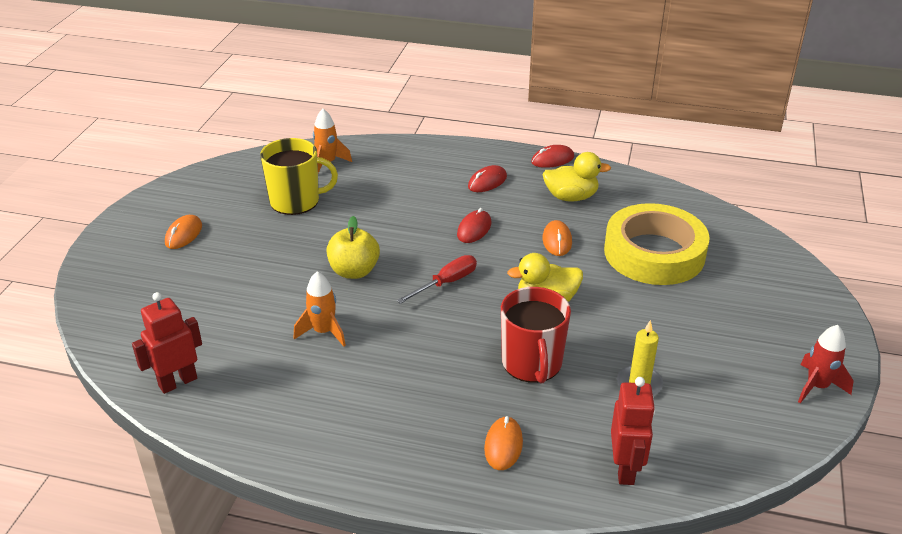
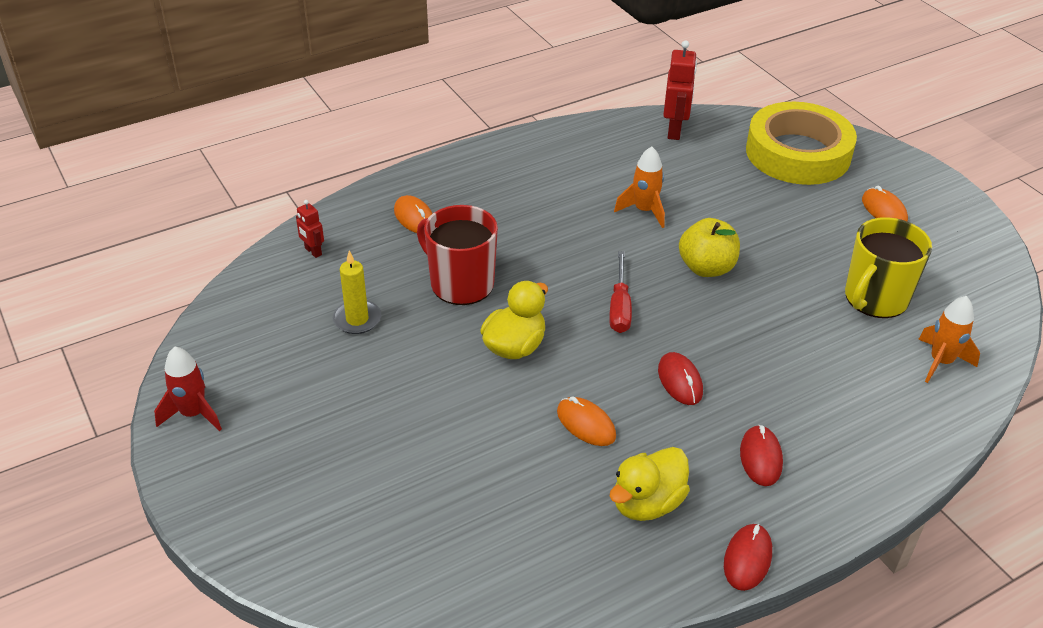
camera: 135 degrees right, 5 degrees up
yellow tape [604,203,710,285] -> yellow tape moved to [746,102,857,185]
red robot [611,377,655,485] -> red robot [296,200,324,258], size x0.56

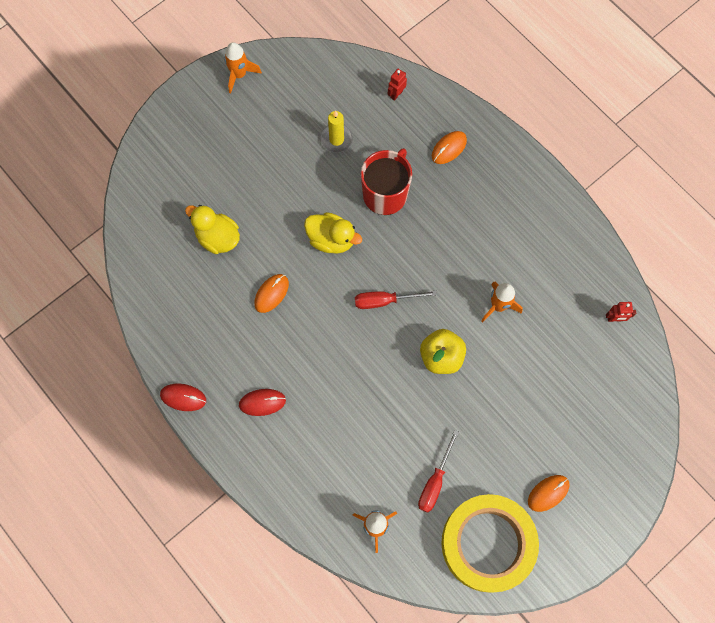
camera: 80 degrees right, 30 degrees up
red rocket [154,347,222,431] -> orange rocket [224,42,262,93]
yellow duck [609,447,690,521] -> yellow duck moved to [185,205,240,254]
red mouse [658,352,703,405] -> none
red robot [663,40,697,140] -> red robot [606,302,636,322], size x0.56
yellow tape [746,102,857,185] -> yellow tape moved to [442,494,539,593]
yellow mug [845,217,932,318] -> red screwdriver [418,430,459,513]

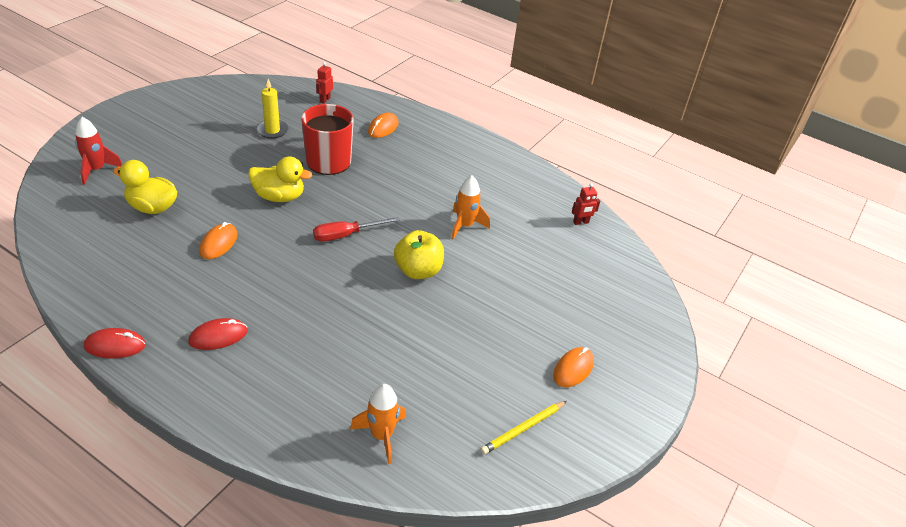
camera: 20 degrees left, 30 degrees down
orange rocket [224,42,262,93] -> none
red screwdriver [418,430,459,513] -> none
yellow tape [442,494,539,593] -> yellow pencil [480,401,567,455]
none -> red rocket [75,117,122,185]

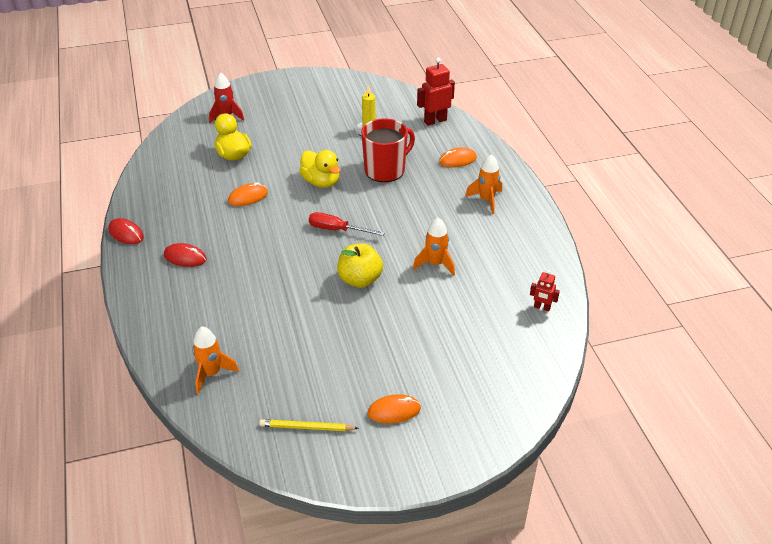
camera: 45 degrees right, 0 degrees up
red robot [316,62,333,104] -> red robot [417,58,455,126], size x1.78
none -> orange rocket [465,154,502,214]

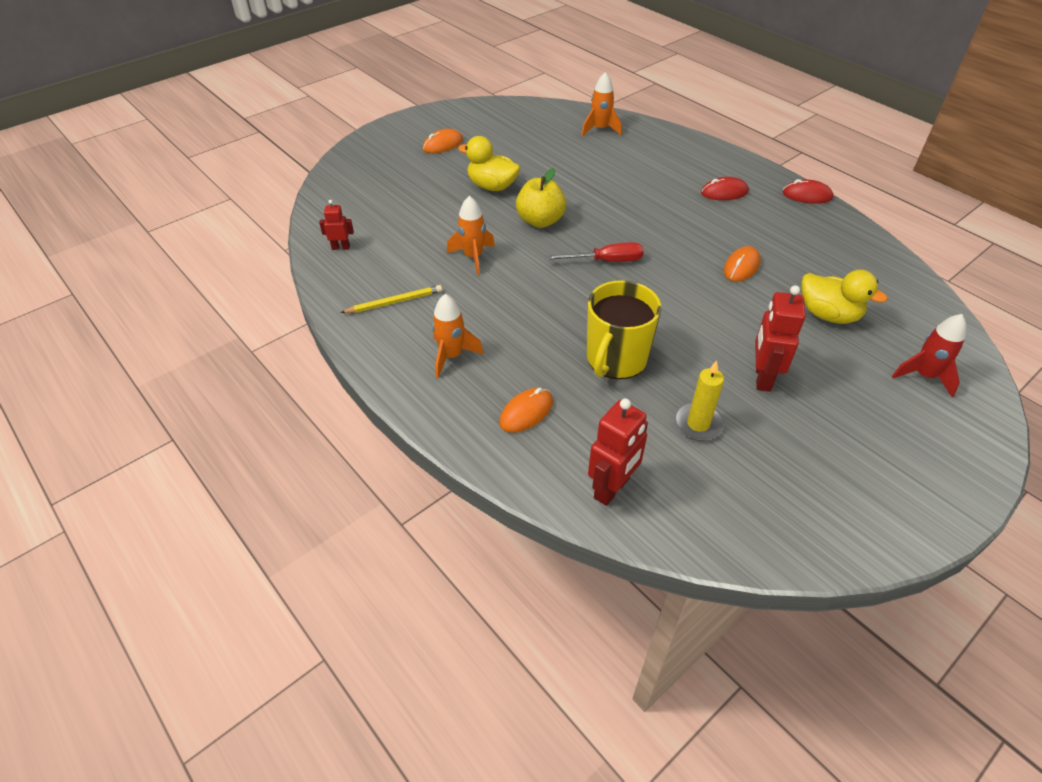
camera: 155 degrees right, 5 degrees up
yellow pencil [259,419,359,431] -> yellow pencil moved to [340,285,442,313]
yellow duck [299,150,341,188] -> yellow duck moved to [458,136,520,191]
red mug [361,118,415,182] -> yellow mug [587,280,661,379]
none -> red robot [755,285,806,392]

